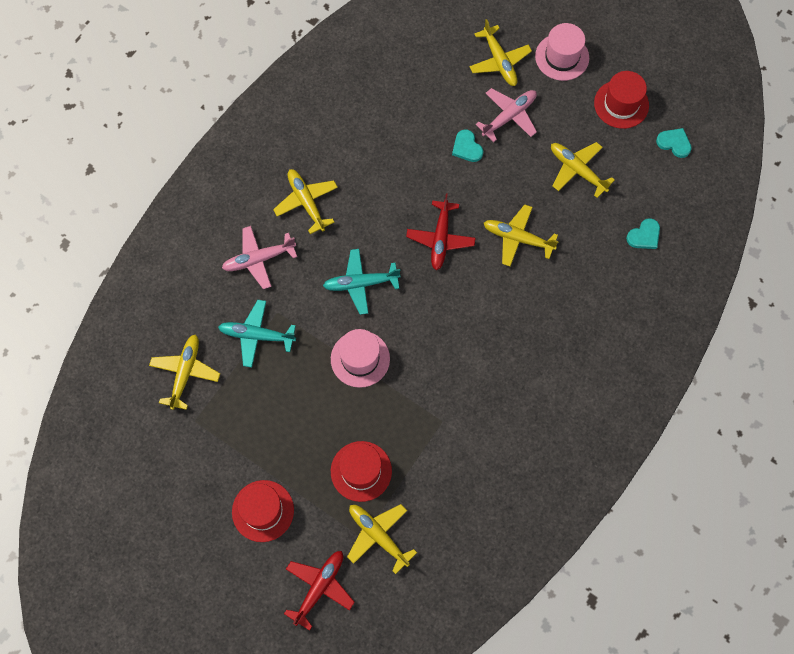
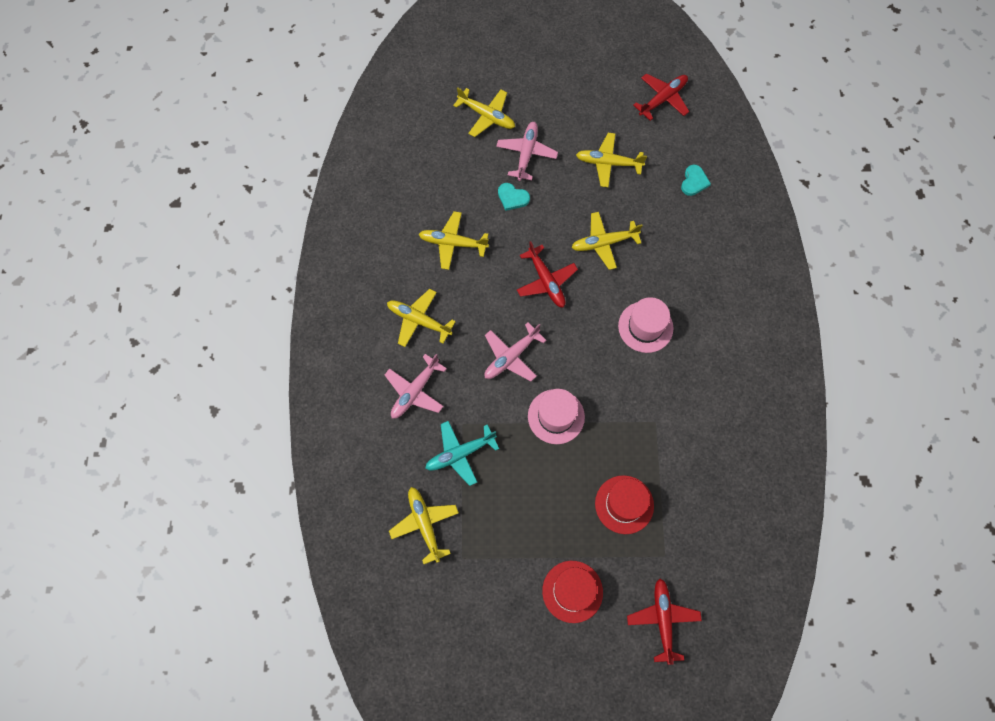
camera: 35 degrees left, 0 degrees up
turquoise plane [323,249,401,315] -> pink plane [484,322,546,381]
yellow plane [347,504,417,574] -> yellow plane moved to [419,211,489,270]
pink hat [535,23,589,81] -> pink hat moved to [618,297,673,353]
red hat [594,71,649,129] -> none
turquoise heart [656,128,692,158] -> red plane [633,73,689,121]

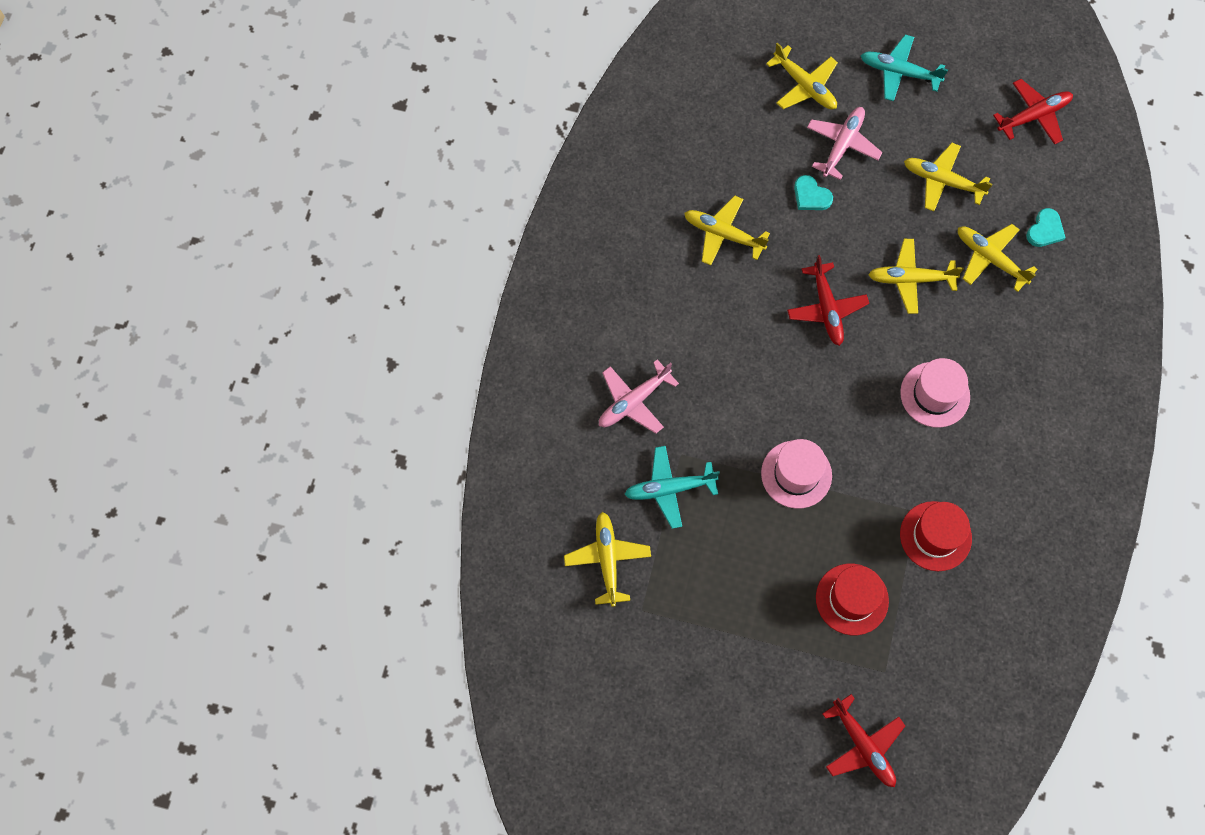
camera: 15 degrees right, 0 degrees up
yellow plane [387,289,456,347] -> yellow plane moved to [958,224,1038,292]
pink plane [484,322,546,381] -> none
red hat [542,561,603,623] -> red hat moved to [900,501,972,571]
red plane [627,579,702,665] -> red plane turned 135 degrees clockwise [823,694,905,787]
none -> turquoise plane [860,34,948,101]

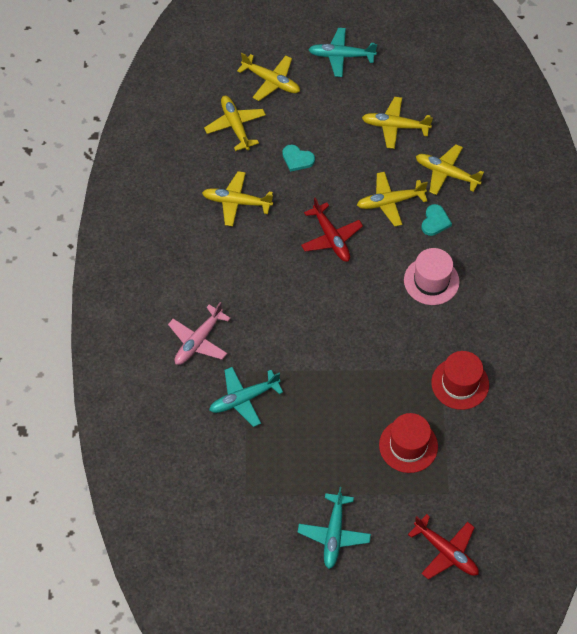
camera: 15 degrees left, 10 degrees down
yellow plane [564,512,651,607] -> yellow plane moved to [204,96,266,151]
pink hat [761,439,832,509] -> none
pink plane [807,107,882,180] -> none
red plane [993,79,1073,145] -> none
turquoise heart [1026,208,1066,247] -> turquoise heart moved to [421,204,452,236]
none -> turquoise plane [298,487,371,569]

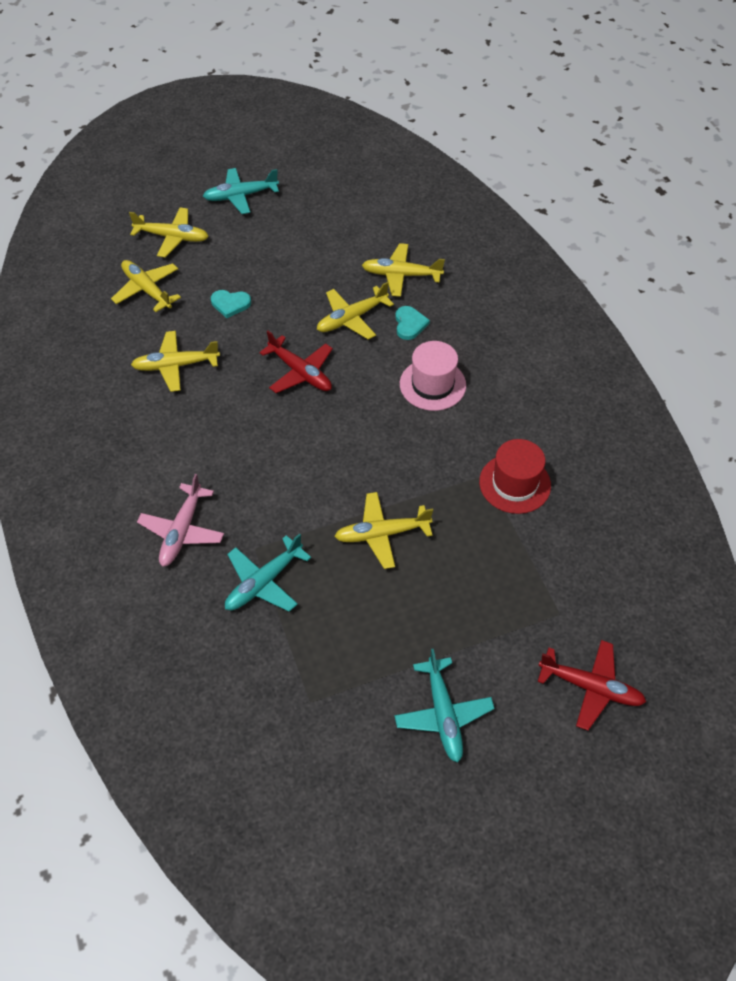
camera: 20 degrees left, 5 degrees down
yellow plane [362,97,433,149] -> yellow plane moved to [334,492,433,569]
red hat [379,413,438,473] -> none

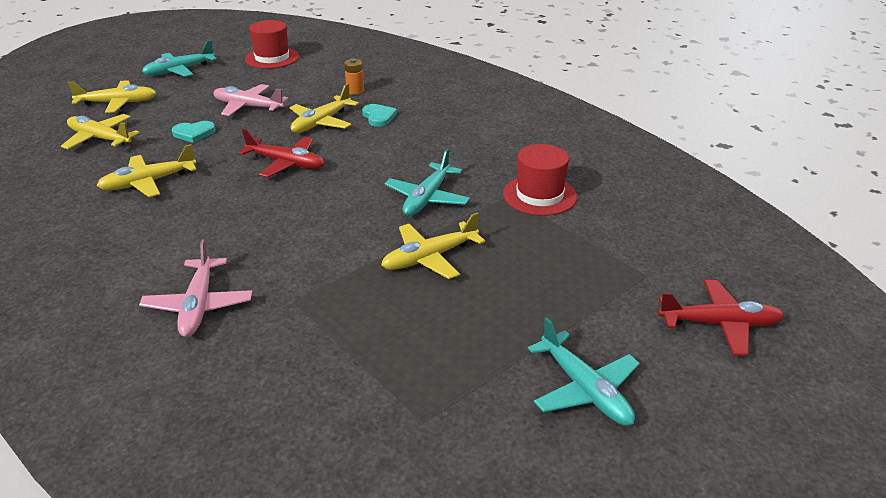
camera: 20 degrees left, 20 degrees down
turquoise plane [225,533,311,612] -> turquoise plane moved to [385,149,470,216]
yellow plane [362,243,445,297] -> orange battery [344,59,364,95]
pink hat [400,341,466,411] -> none
none -> pink plane [213,84,288,116]
none -> red hat [245,20,299,69]

